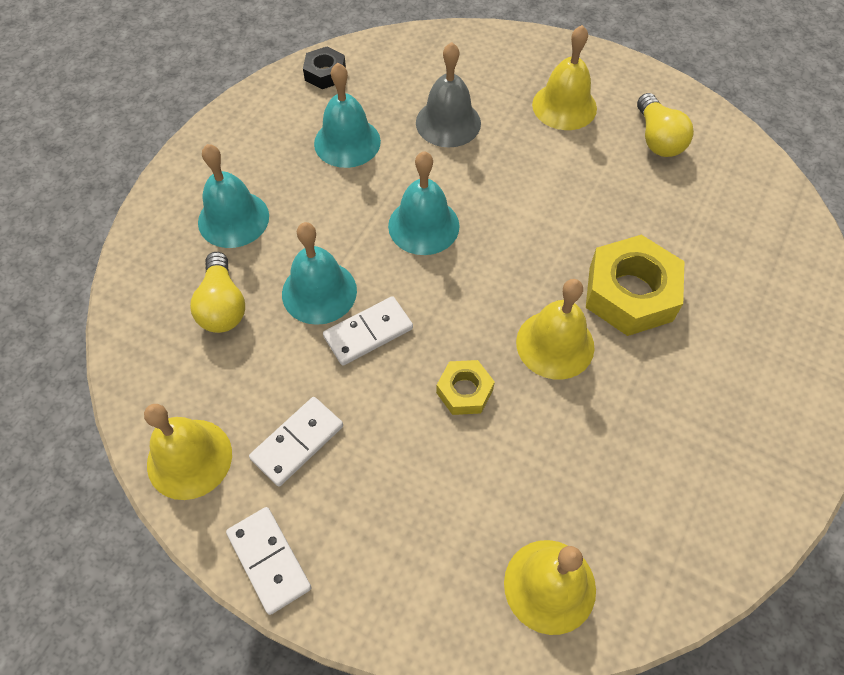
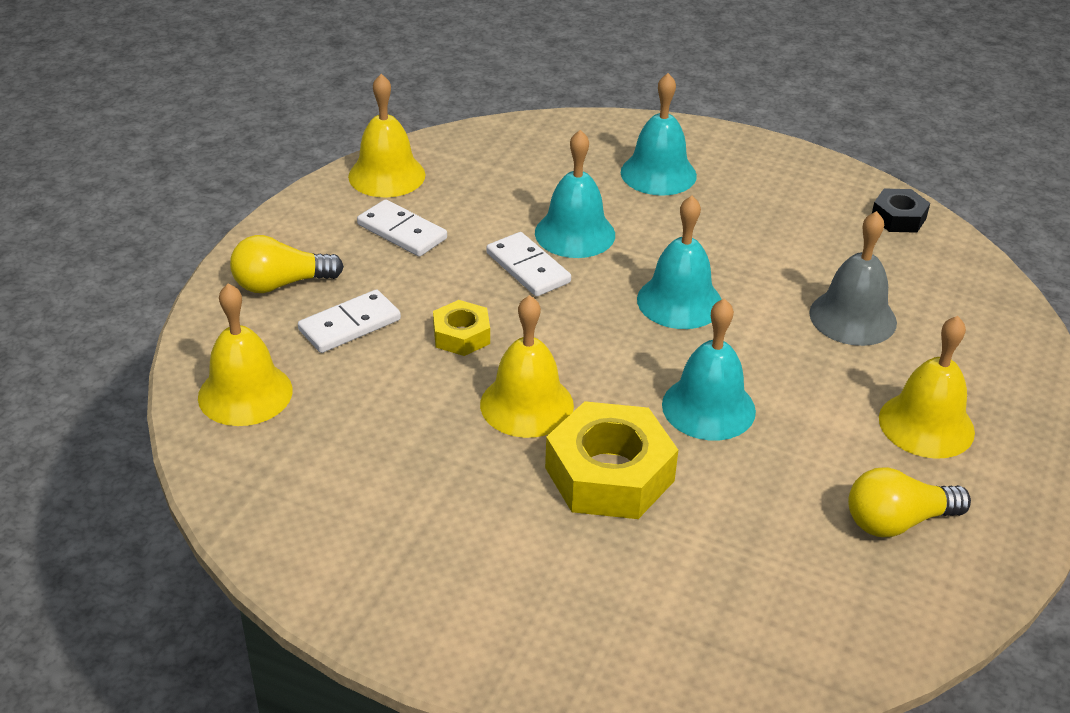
camera: 85 degrees right, 20 degrees down
yellow light bulb [190,252,245,333] -> yellow light bulb moved to [230,235,344,293]
white domino [226,507,311,615] -> white domino moved to [298,289,401,353]
turquoise bell [314,63,381,168] -> turquoise bell moved to [662,298,756,440]

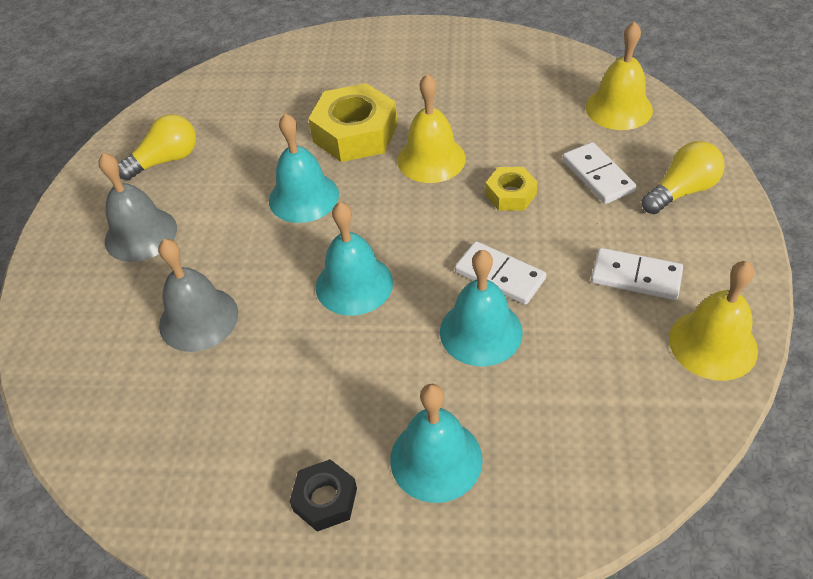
camera: 165 degrees right, 10 degrees up
white domino [298,289,401,353] -> white domino turned 60 degrees counterclockwise [562,142,637,204]
black nut [872,189,930,233] -> black nut moved to [289,459,357,532]
yellow bell [879,316,975,459] -> grey bell [98,153,177,262]

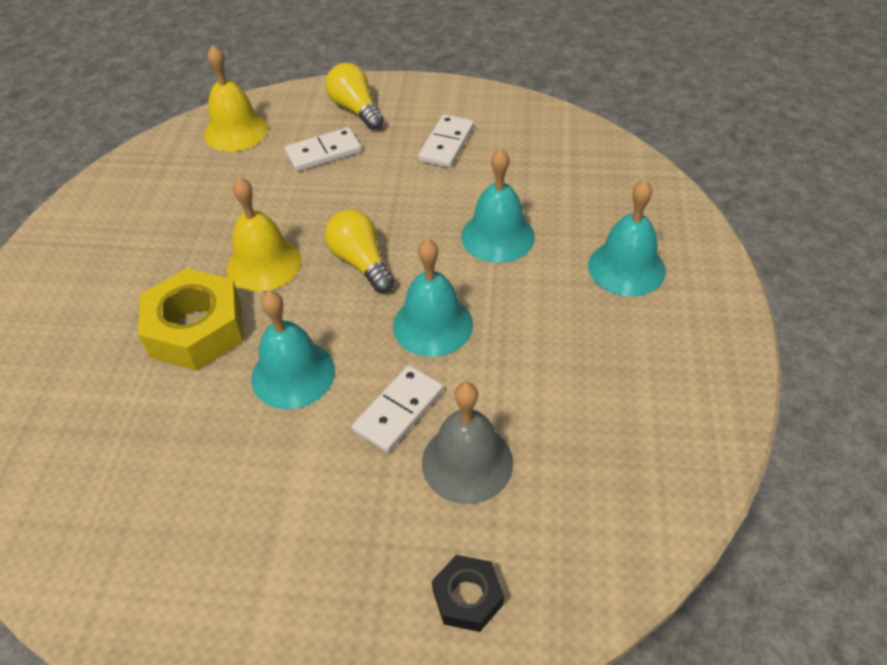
camera: 90 degrees left, 0 degrees up
grey bell [98,153,177,262] -> none
yellow light bulb [118,114,196,181] -> yellow light bulb moved to [325,209,395,293]
black nut [289,459,357,532] -> black nut moved to [432,555,504,632]
white domino [455,241,546,305] -> white domino moved to [352,365,443,453]
yellow nut [485,167,538,211] -> none
yellow bell [669,261,758,381] -> none

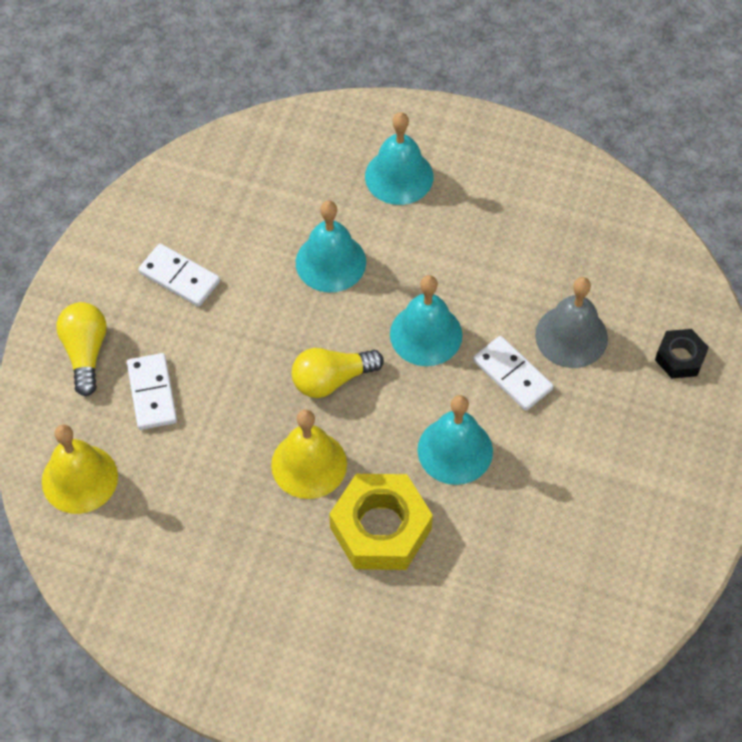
camera: 80 degrees left, 10 degrees up
yellow light bulb [325,63,384,130] -> yellow light bulb turned 105 degrees clockwise [56,302,107,396]

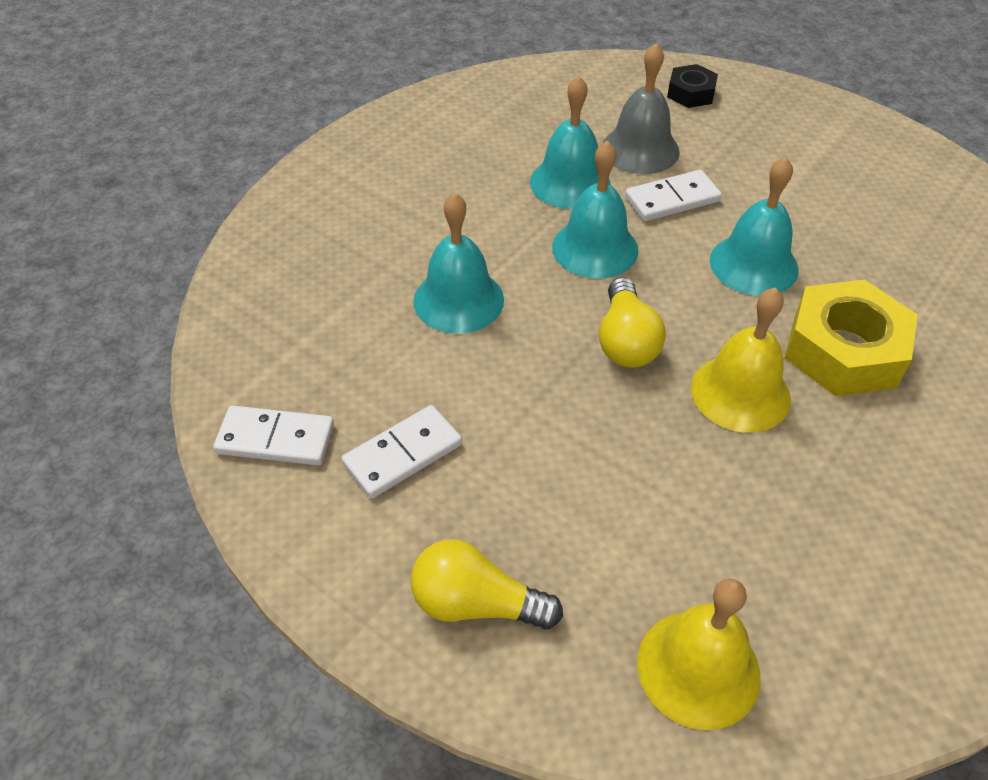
camera: 70 degrees left, 10 degrees down
white domino [127,353,177,430] -> white domino moved to [213,405,334,466]
turquoise bell [365,112,433,205] -> turquoise bell moved to [530,75,610,209]

